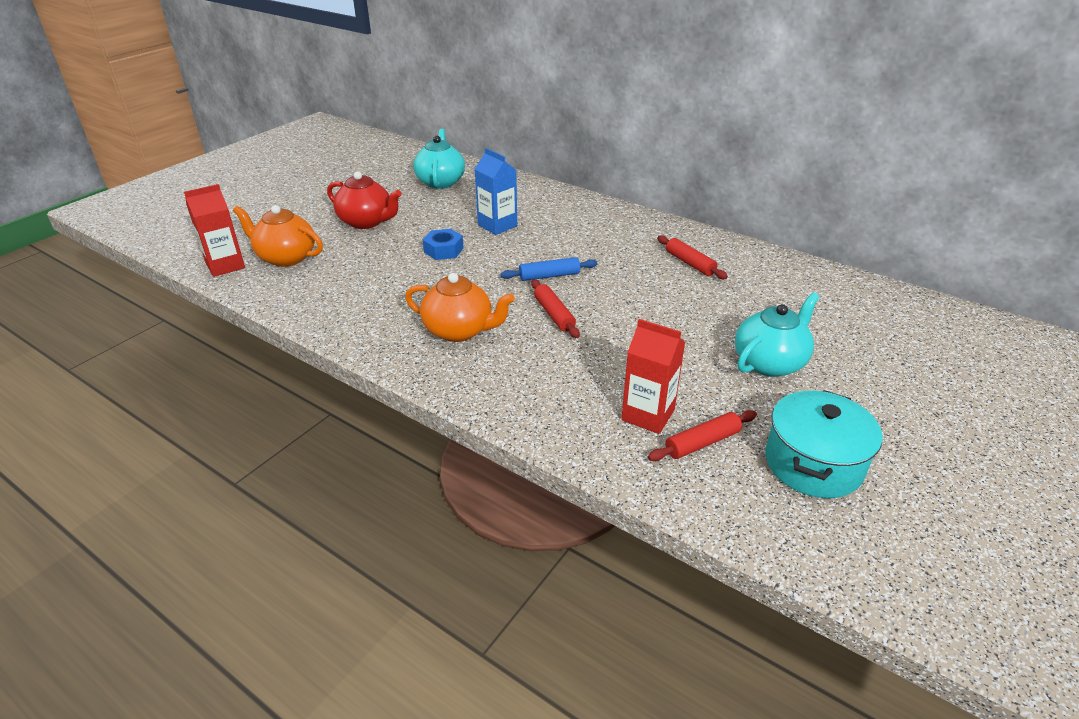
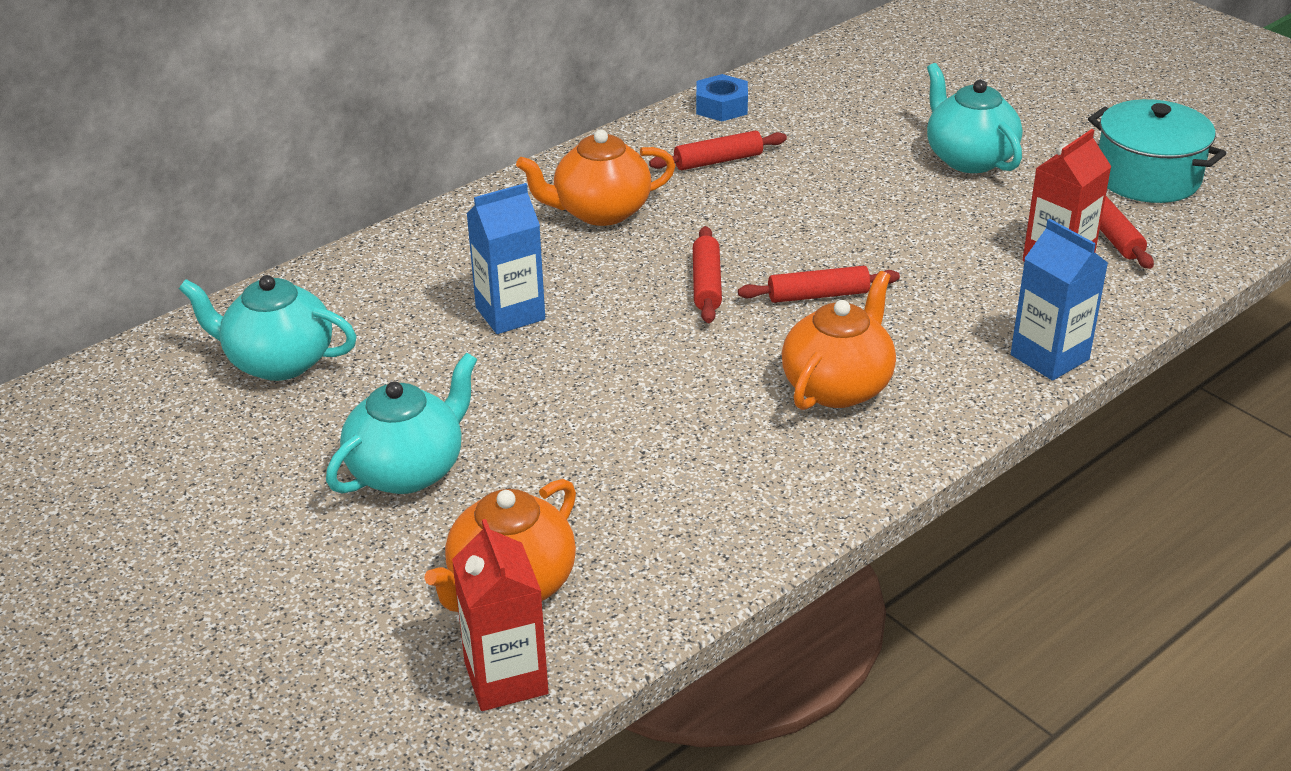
camera: 75 degrees left, 0 degrees up
red teapot [327,171,402,229] -> turquoise teapot [326,352,478,494]
blue nut [423,229,464,260] -> blue nut moved to [696,74,748,122]
blue rolling pin [501,257,598,281] -> red rolling pin [693,226,722,323]
none -> orange teapot [516,129,675,226]
none -> blue carton [1011,219,1108,381]

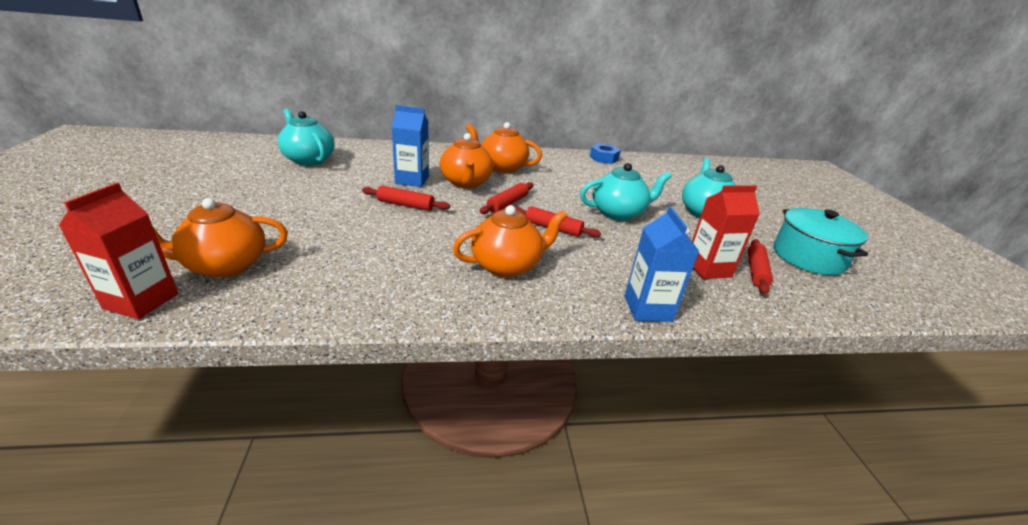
camera: 30 degrees right, 5 degrees down
turquoise teapot [326,352,478,494] -> turquoise teapot moved to [580,163,672,221]
red rolling pin [649,131,787,170] -> red rolling pin moved to [362,186,450,211]
none -> orange teapot [440,133,493,188]

